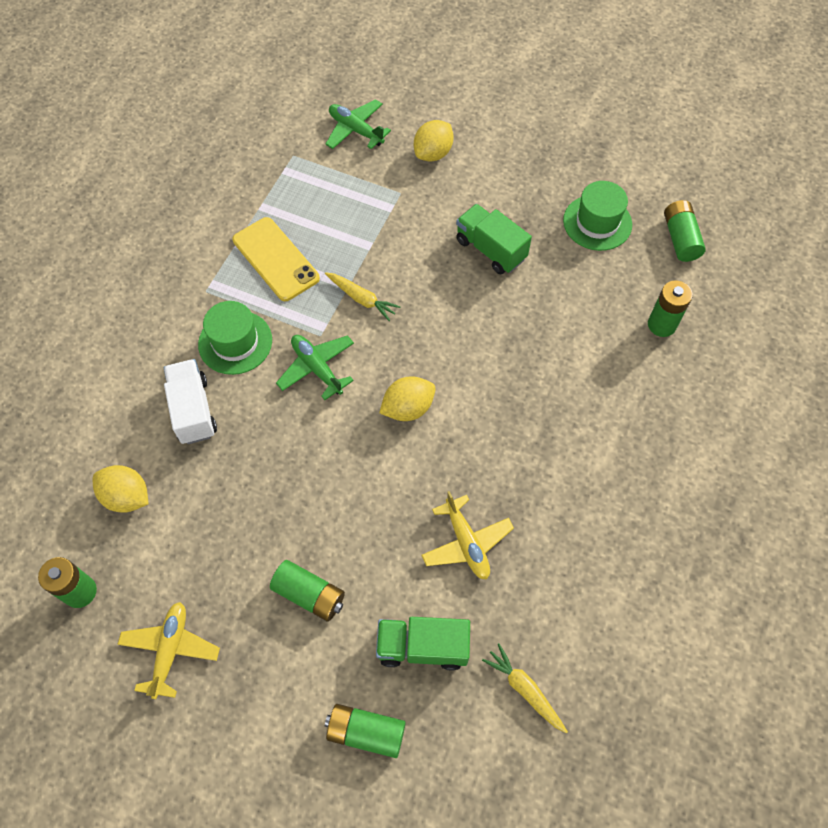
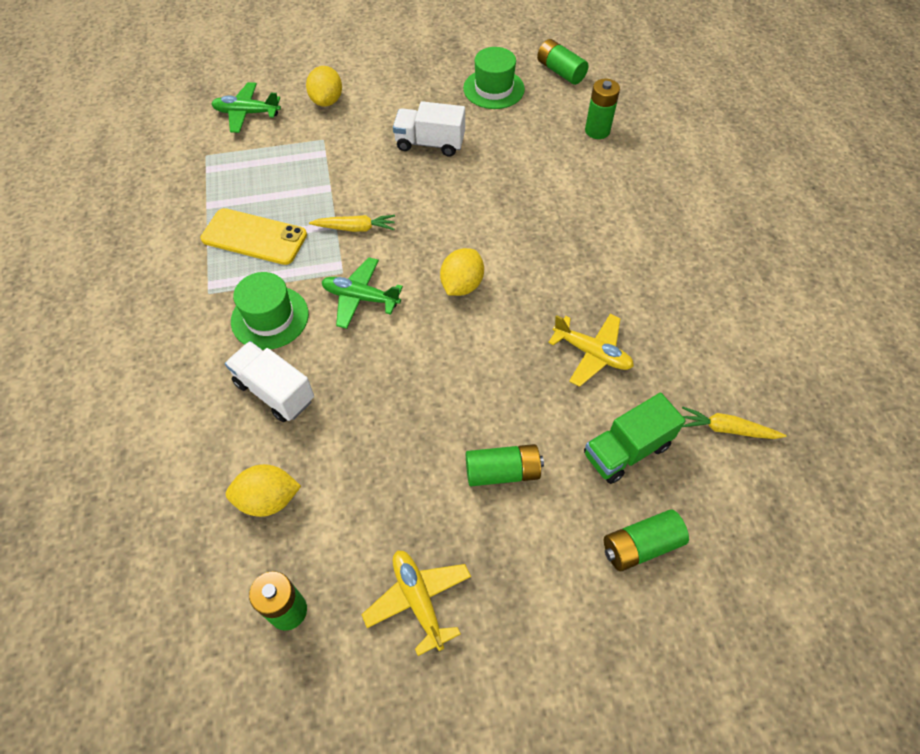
camera: 35 degrees left, 5 degrees down
green truck [456,204,532,274] -> white truck [393,101,465,157]

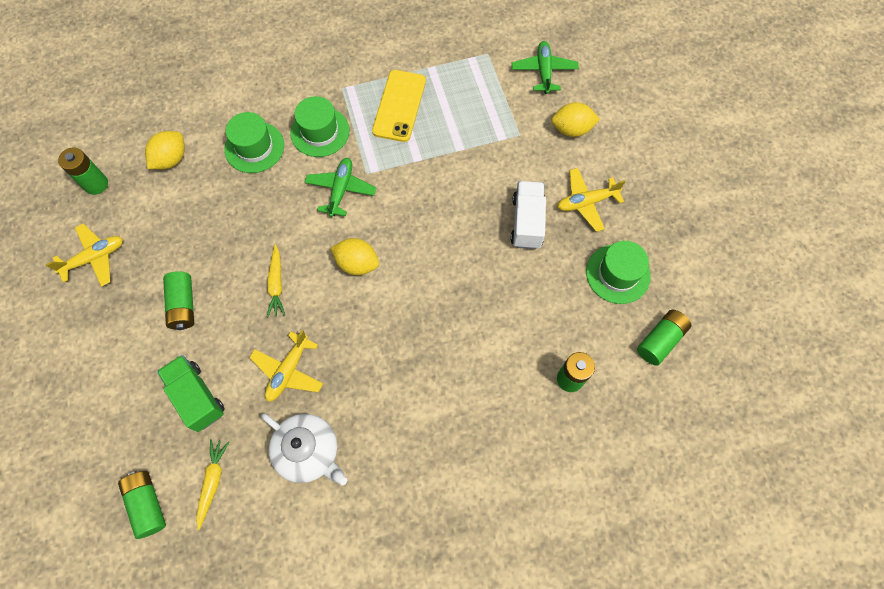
camera: 85 degrees right, 10 degrees up
white truck [225,341,314,422] -> green hat [224,112,284,173]
yellow lemon [226,464,301,517] -> yellow lemon turned 45 degrees clockwise [145,131,185,169]
yellow carrot [309,215,395,232] -> yellow carrot moved to [267,244,285,317]
green battery [604,509,689,571] -> green battery moved to [118,471,166,539]
none -> white teapot [261,414,347,485]
none -> yellow plane [557,168,626,232]

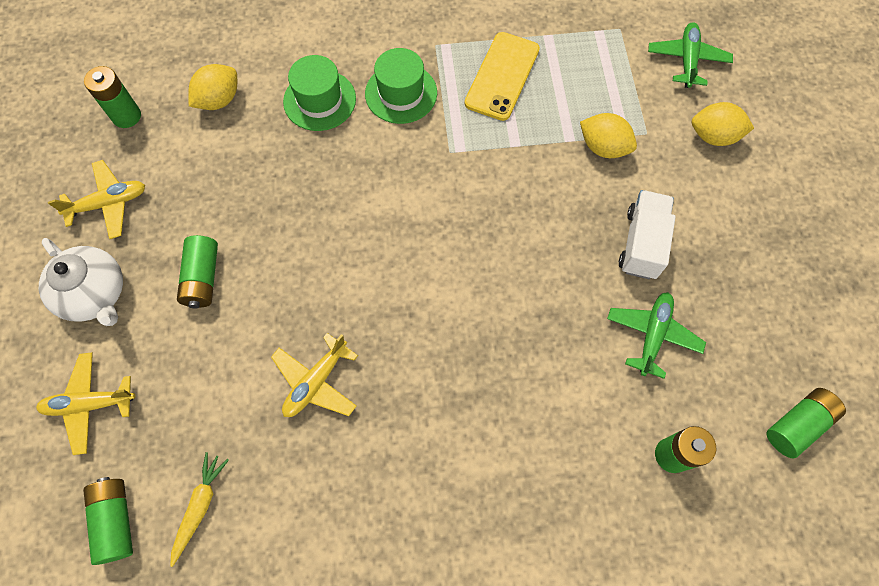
camera: 10 degrees right, 0 degrees up
green truck [157,355,225,432] -> none
white teapot [261,414,347,485] -> white teapot moved to [39,238,123,326]
yellow carrot [267,244,285,317] -> none
green plane [304,158,376,217] -> green plane moved to [607,292,706,379]
yellow lemon [331,238,379,275] -> yellow lemon moved to [580,113,637,158]
yellow plane [557,168,626,232] -> yellow plane moved to [36,352,135,455]
green hat [586,241,651,304] -> none

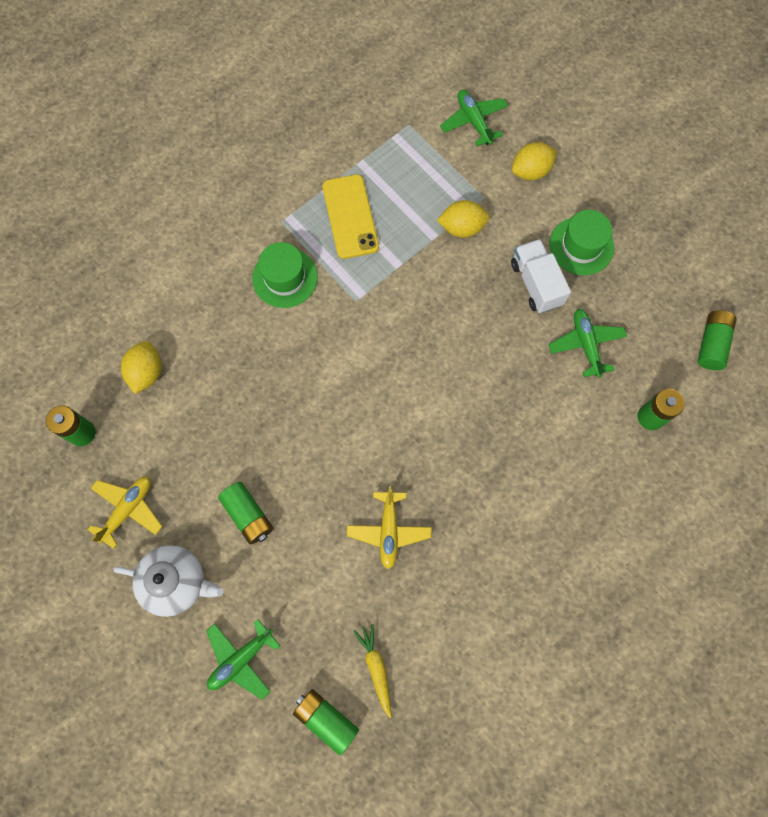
camera: 35 degrees left, 5 degrees up
yellow plane [36,352,135,455] -> green plane [206,619,280,700]
green hat [283,55,356,131] -> green hat moved to [549,210,614,275]

